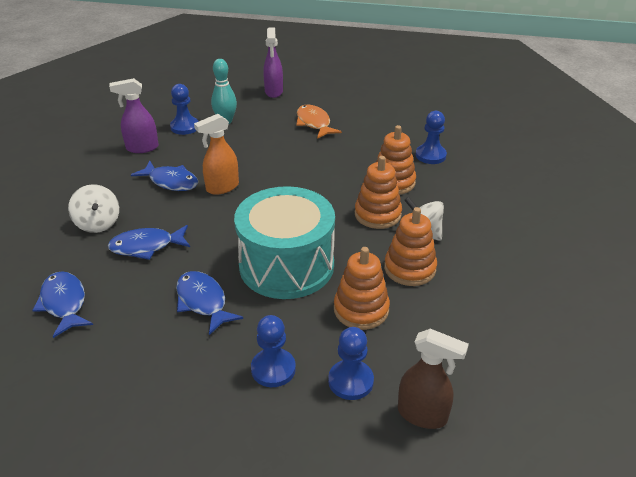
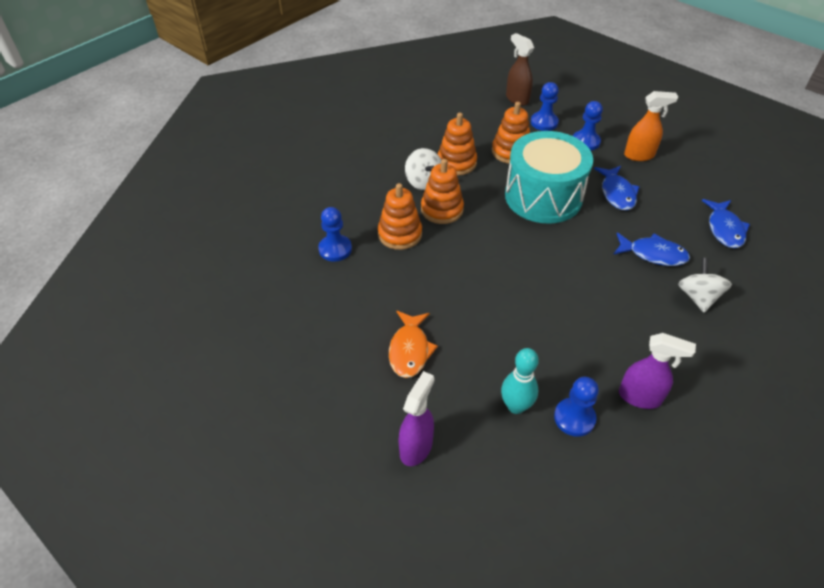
camera: 150 degrees left, 10 degrees up
blue fish [131,161,198,191] -> none
orange spray bottle [194,114,239,195] -> orange spray bottle moved to [624,91,678,161]

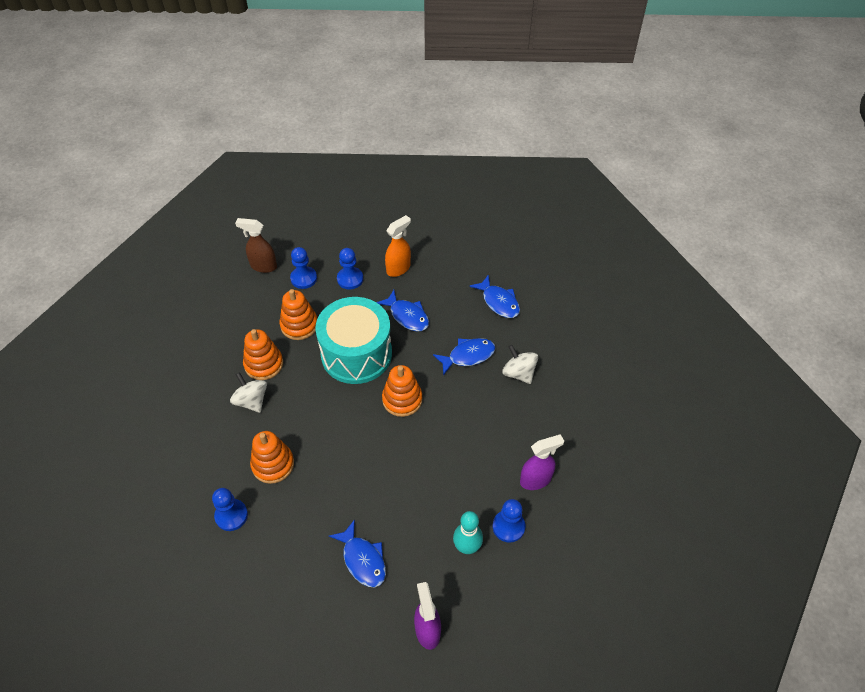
camera: 40 degrees left, 5 degrees up
orange fish [389,311,438,378] -> blue fish [329,519,386,587]
white spinning top [405,148,441,190] -> white spinning top turned 150 degrees counterclockwise [230,372,267,413]
orange stacking toy [421,159,464,224] -> orange stacking toy moved to [382,365,422,417]

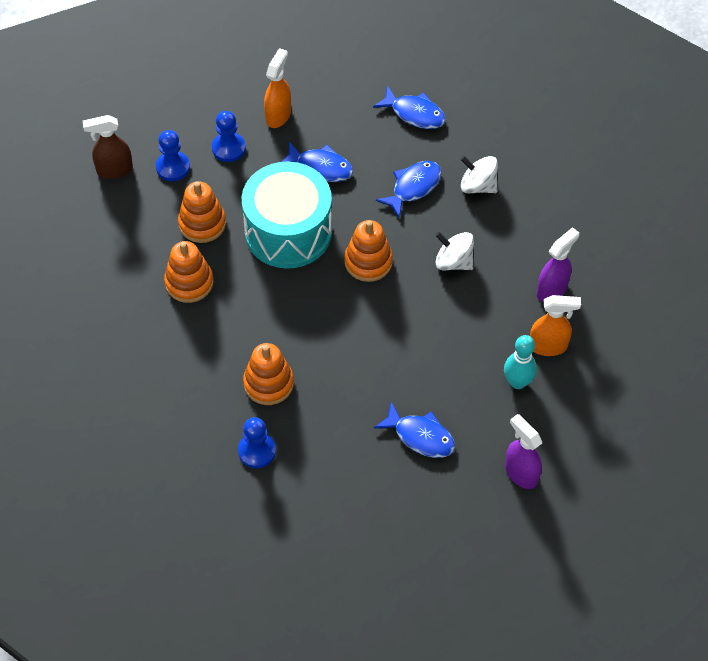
camera: 25 degrees left, 5 degrees up
white spinning top [230,372,267,413] -> white spinning top moved to [435,232,474,270]
blue pawn [493,499,525,543] -> orange spray bottle [530,295,581,356]

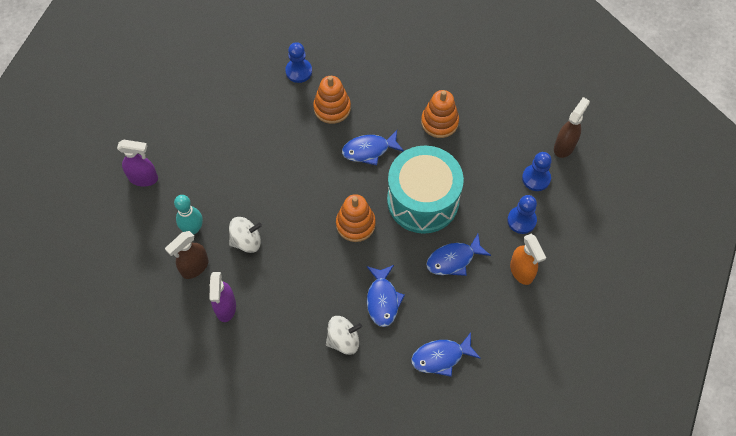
camera: 135 degrees right, 5 degrees up
orange stacking toy [178,181,226,243] -> none
blue fish [374,402,455,458] -> blue fish moved to [342,130,404,165]
white spinning top [435,232,474,270] -> white spinning top moved to [229,217,262,253]
orange spray bottle [530,295,581,356] -> brown spray bottle [165,231,208,279]

